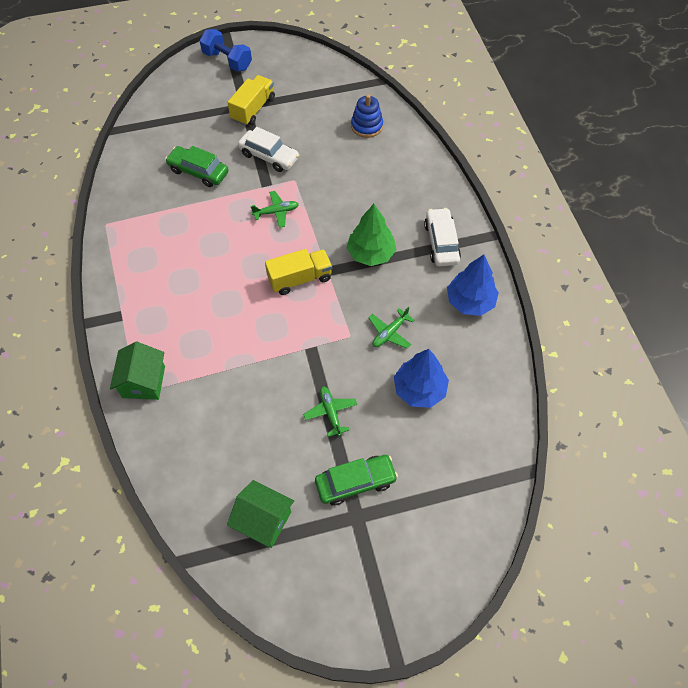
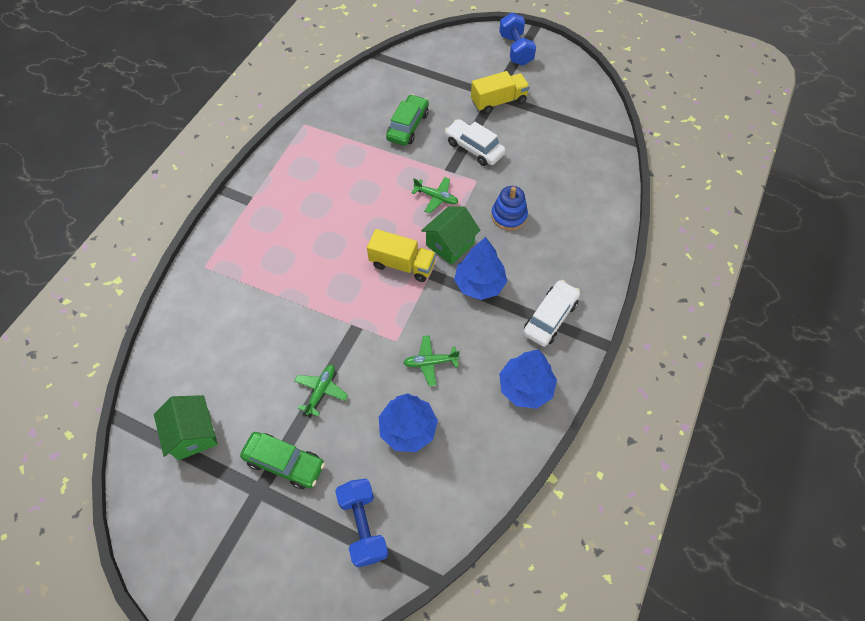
camera: 40 degrees right, 0 degrees up
green house [110,342,165,400] -> green house moved to [421,206,481,265]
green car [165,146,229,187] -> green car turned 45 degrees clockwise [386,94,429,146]
white car [238,127,299,172] -> white car turned 150 degrees clockwise [445,119,506,166]
green tree [347,204,396,266] -> blue tree [454,237,507,300]
blue stacking toy [351,95,383,138] -> blue stacking toy moved to [491,186,528,230]
none -> blue dumbbell [335,479,389,568]

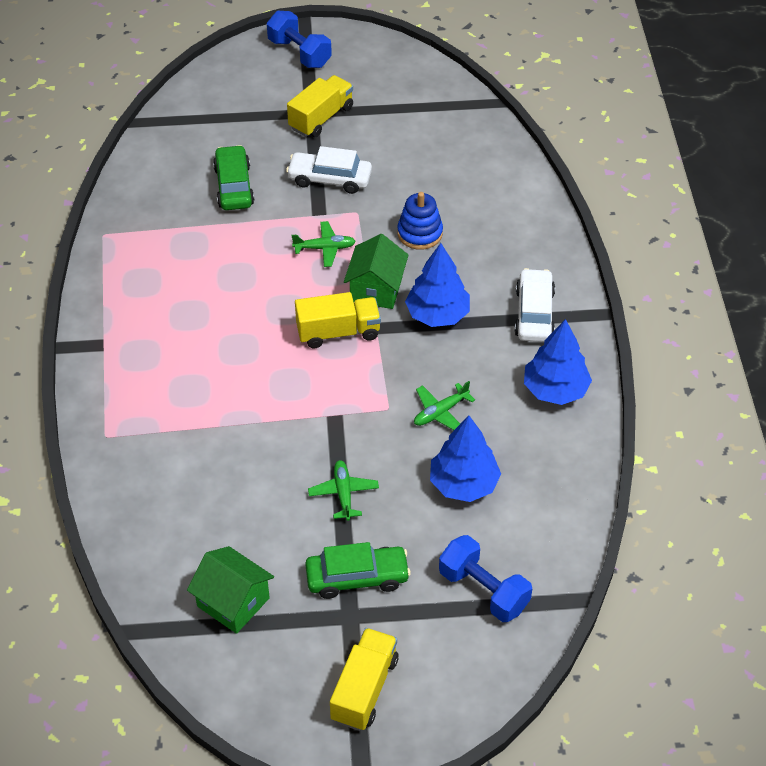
camera: 30 degrees left, 10 degrees down
none -> yellow truck [330,628,399,731]

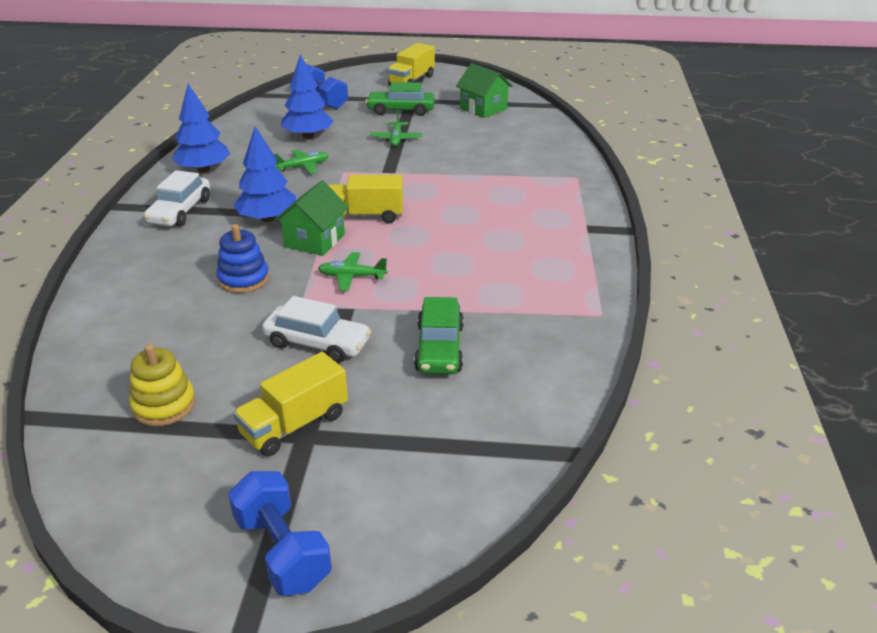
camera: 170 degrees left, 15 degrees down
none -> yellow stacking toy [129,344,196,426]

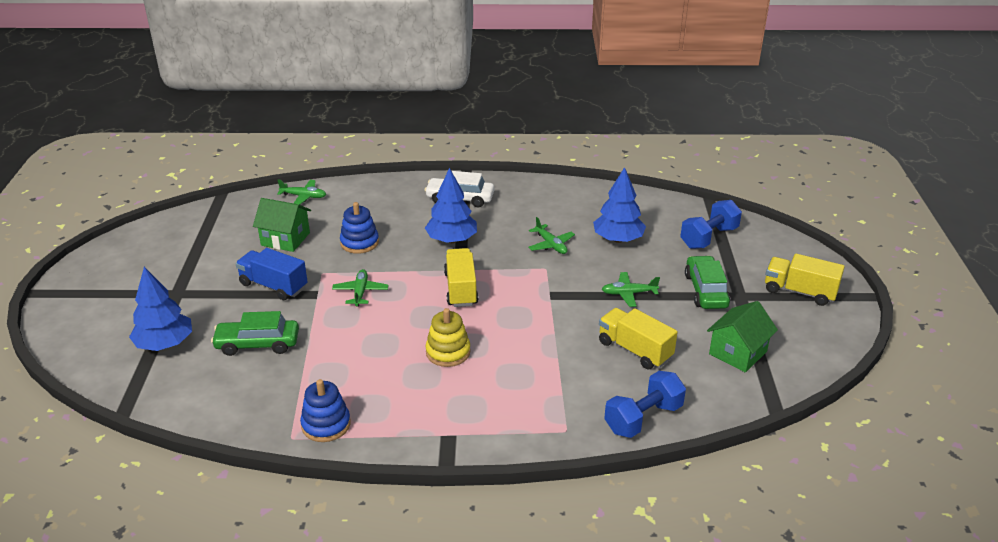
camera: 85 degrees right, 0 degrees up
yellow stacking toy [129,344,196,426] -> yellow stacking toy moved to [425,308,471,367]
blue tree [172,83,230,173] -> blue tree moved to [129,267,192,351]
blue dumbbell [228,471,332,596] -> blue dumbbell moved to [604,371,686,438]
yellow truck [233,352,348,456] -> yellow truck moved to [599,308,678,369]
white car [262,296,371,363] -> blue truck [236,248,308,300]
green house [275,181,349,256] -> green house moved to [253,198,311,252]
none -> green plane [277,180,326,205]
none -> blue stacking toy [300,379,350,442]

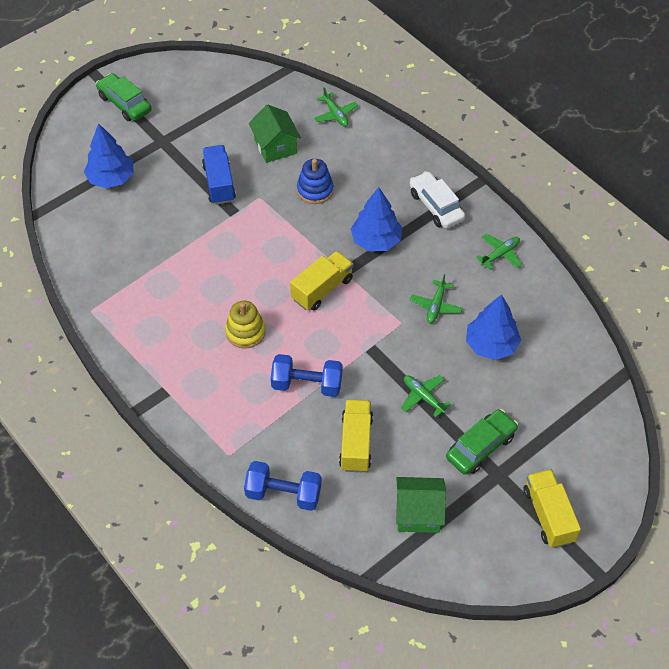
camera: 50 degrees right, 20 degrees up
green car [211,311,299,356] -> green car moved to [96,73,151,121]
blue stacking toy [300,379,350,442] -> none
green plane [332,269,389,306] -> green plane moved to [476,234,522,270]
blue dumbbell [680,200,742,249] -> blue dumbbell moved to [271,354,343,397]

